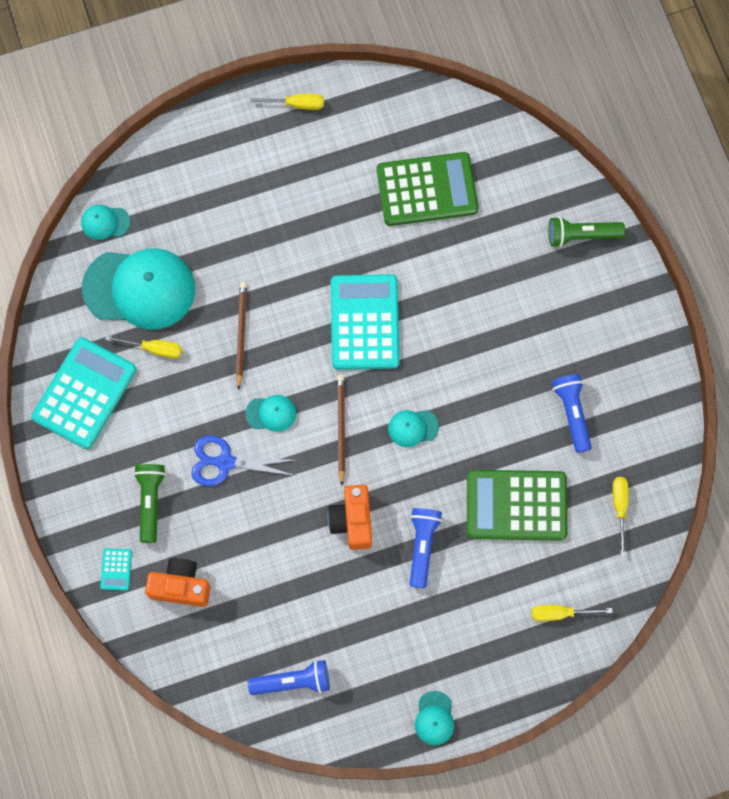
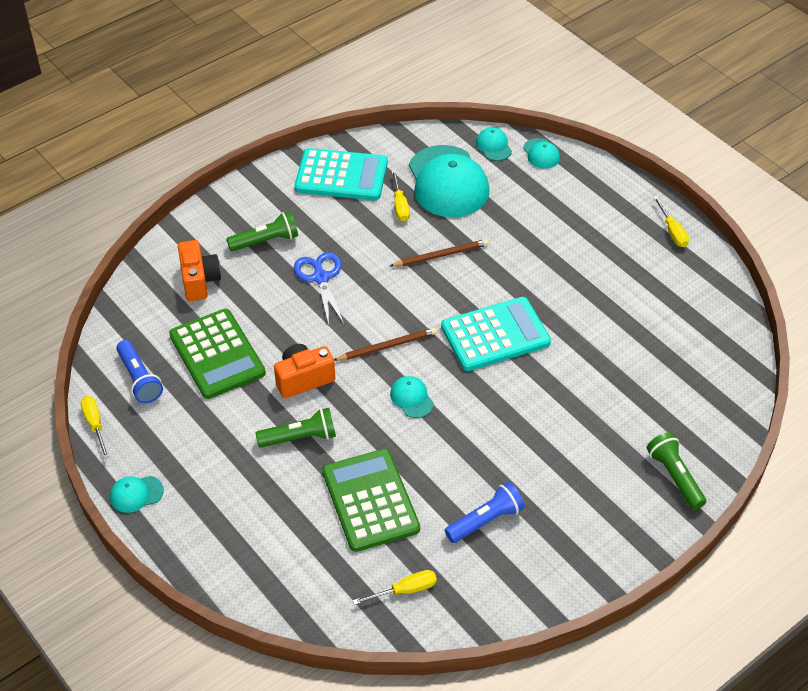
camera: 70 degrees right, 25 degrees down
turquoise calculator [100,548,132,591] -> none
turquoise cap [245,395,296,432] -> turquoise cap moved to [523,138,560,169]
green calculator [377,152,478,226] -> green calculator moved to [169,309,266,399]
blue flashlight [410,508,442,588] -> green flashlight [255,408,336,448]
yellow screwdriver [532,605,613,621] -> yellow screwdriver moved to [81,396,109,459]

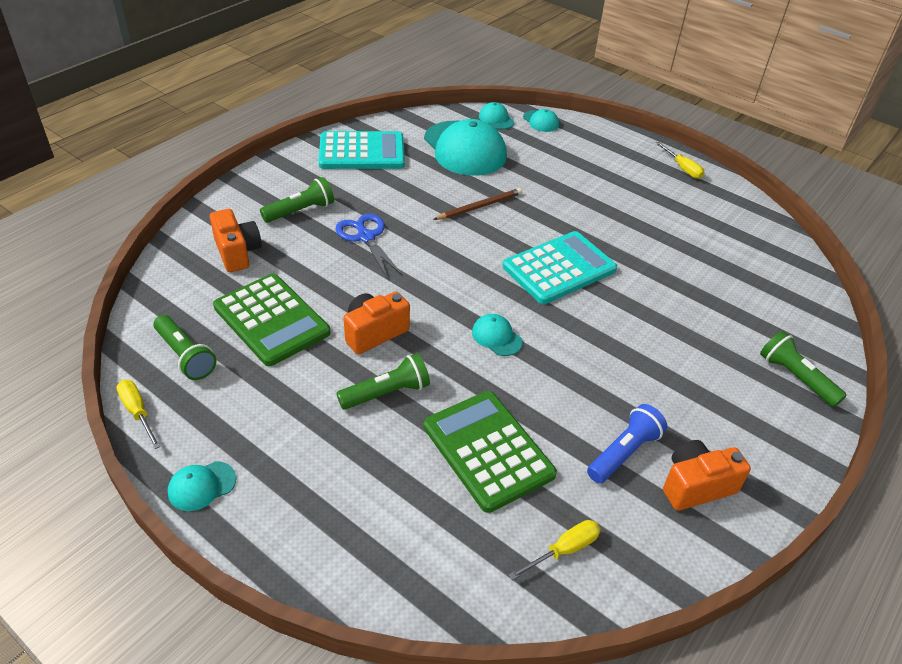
camera: 15 degrees left, 5 degrees down
blue flashlight [116,340,163,403] -> green flashlight [154,315,217,380]
brown pencil [334,328,437,361] -> none
yellow screwdriver [392,170,410,221] -> none
none -> orange camera [663,440,751,511]

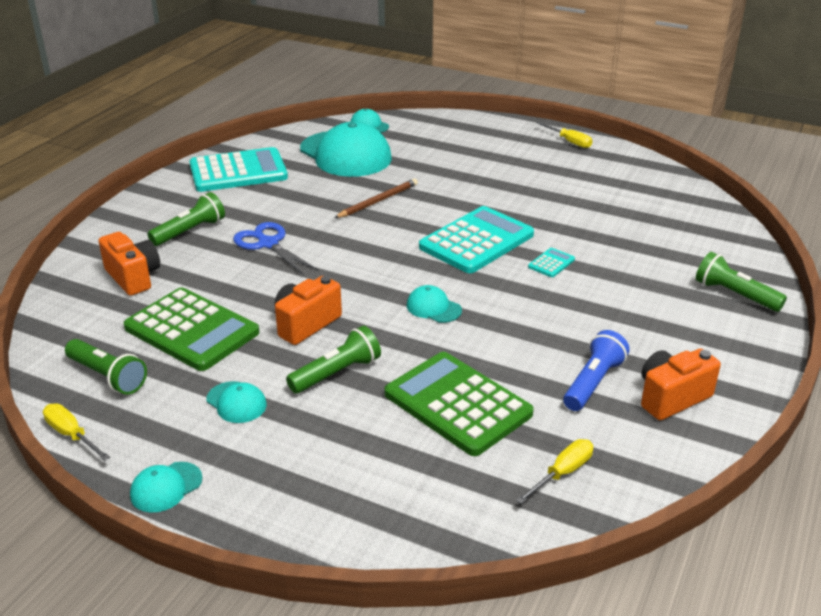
camera: 10 degrees left, 10 degrees down
turquoise cap [523,109,559,132] -> turquoise cap moved to [207,381,267,423]
none -> turquoise calculator [528,248,575,277]

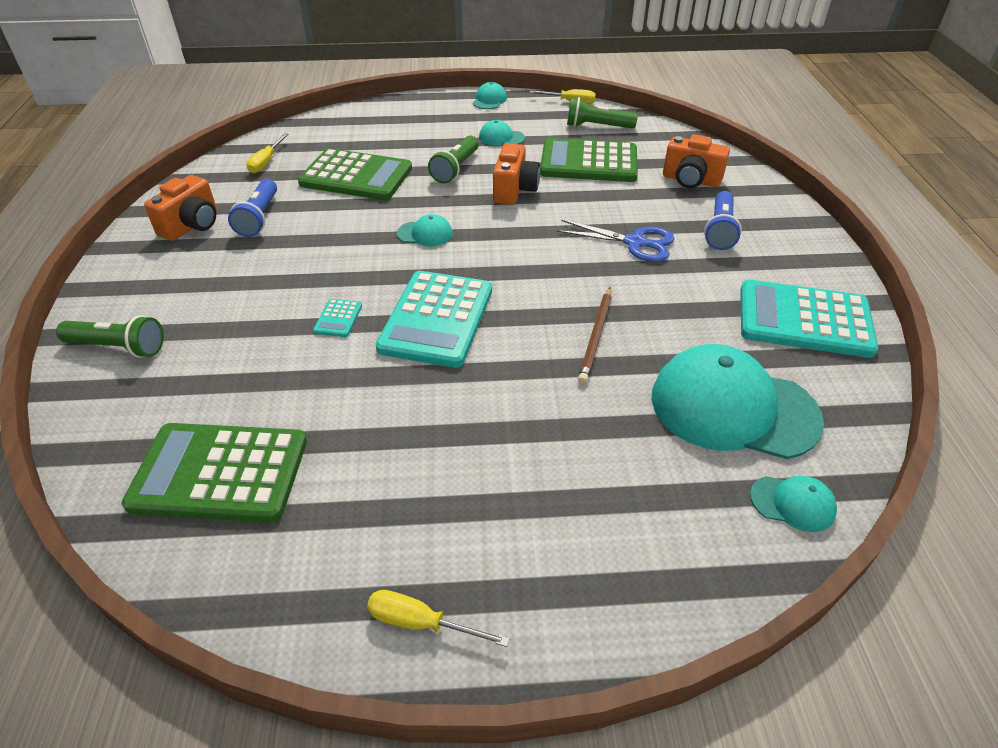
camera: 150 degrees right, 10 degrees up
green flashlight [148,192,225,246] -> blue flashlight [704,191,742,250]
turquoise calculator [189,147,288,192] -> turquoise calculator turned 60 degrees clockwise [740,280,878,358]
none -> green calculator [122,423,307,523]

